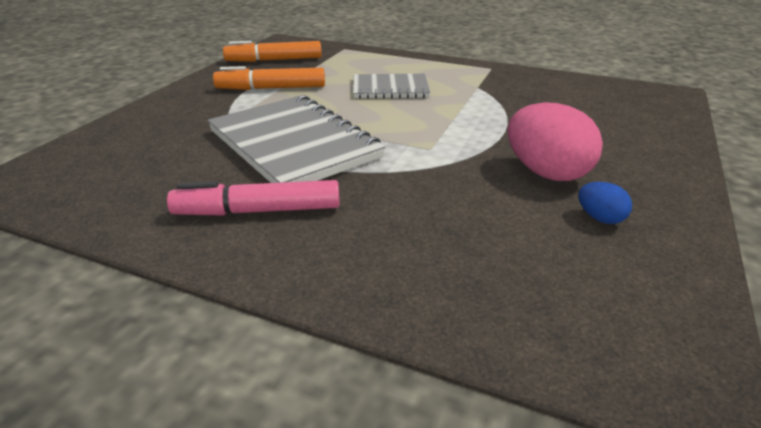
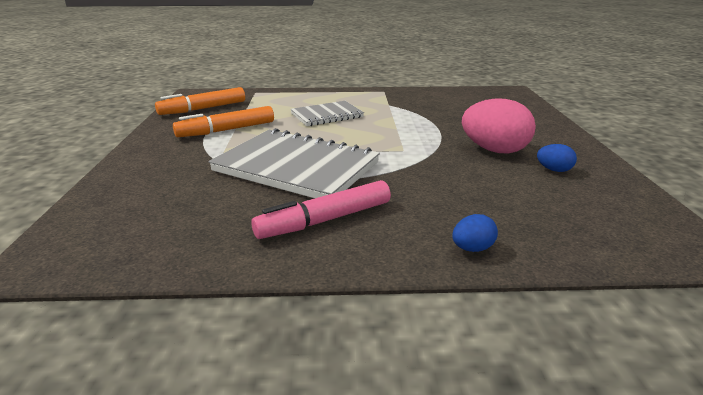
camera: 25 degrees left, 5 degrees down
none -> blue egg [452,214,498,252]

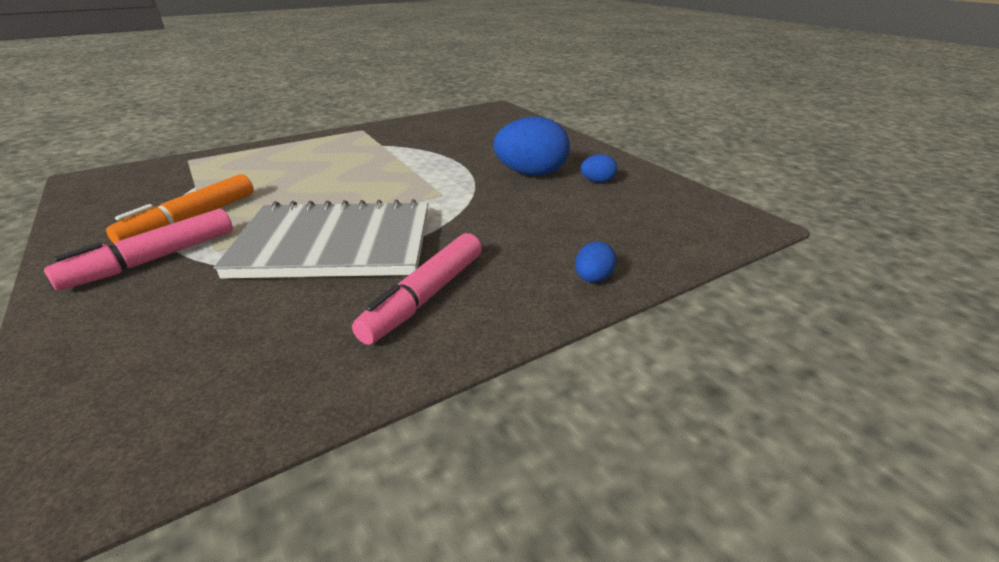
camera: 30 degrees left, 5 degrees up
orange marker [155,87,245,115] -> none
grey notebook [290,101,364,126] -> none
pink egg [462,98,536,153] -> blue egg [493,116,570,176]
none -> pink marker [44,209,233,291]

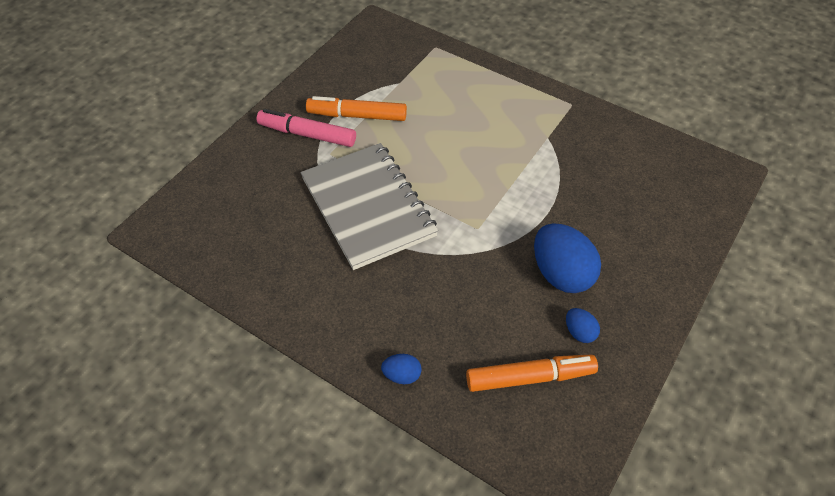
camera: 65 degrees right, 20 degrees up
pink marker [352,233,482,345] -> none
none -> orange marker [466,354,598,392]

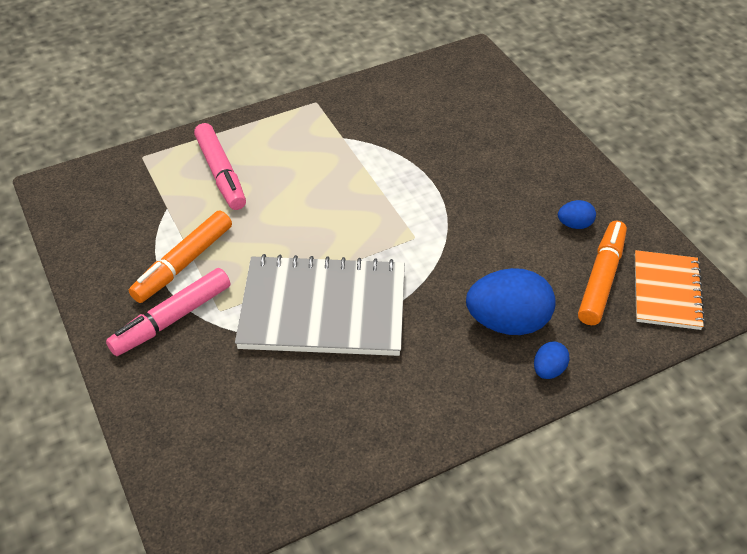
camera: 60 degrees left, 5 degrees down
blue egg [534,223,601,293] -> blue egg moved to [466,268,556,335]
none -> pink marker [194,123,246,210]
none -> orange notebook [635,250,705,330]

